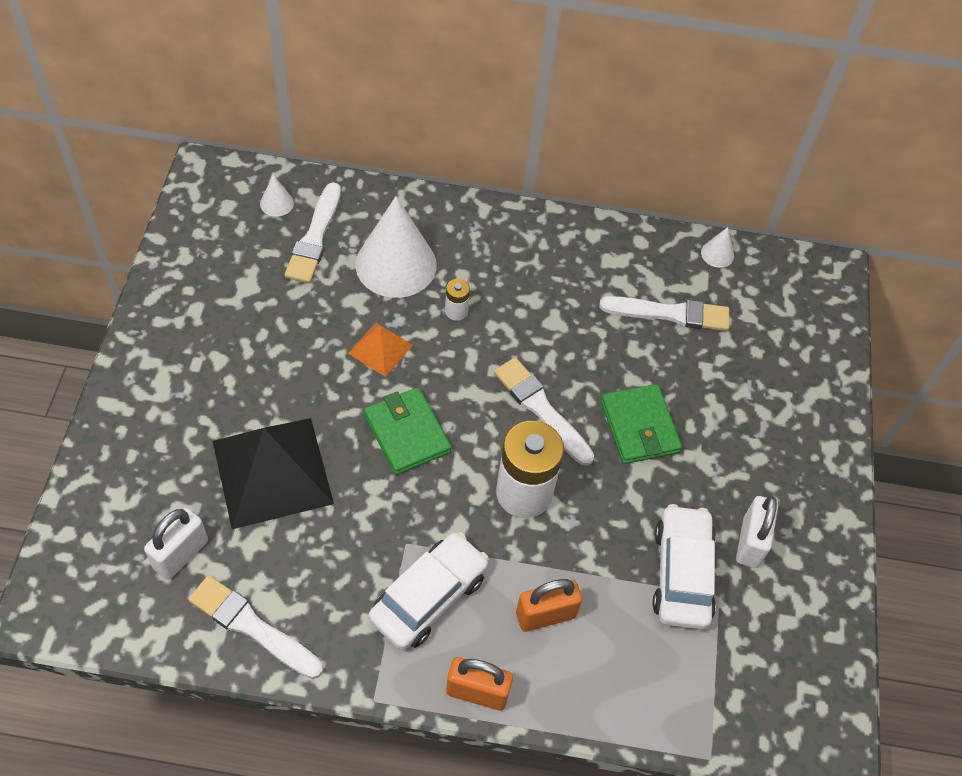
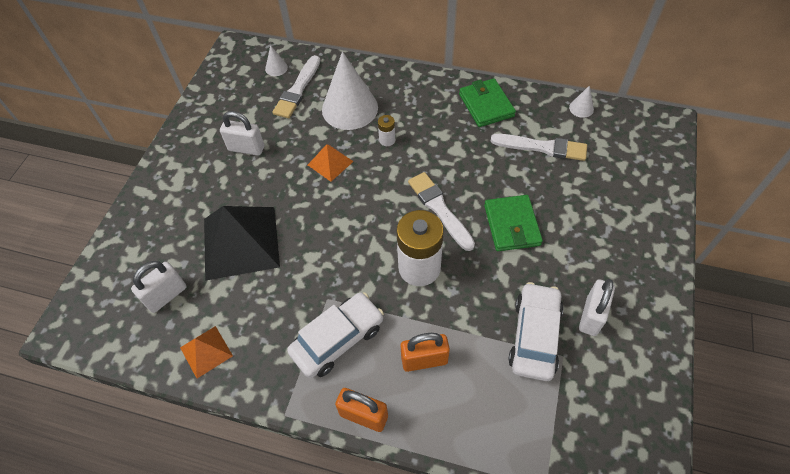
camera: 15 degrees right, 0 degrees up
white brush [188,575,323,679] -> orange pyramid [180,326,233,378]
green wallet [364,387,452,475] -> green wallet moved to [459,78,516,127]
none -> white padlock [220,111,264,156]

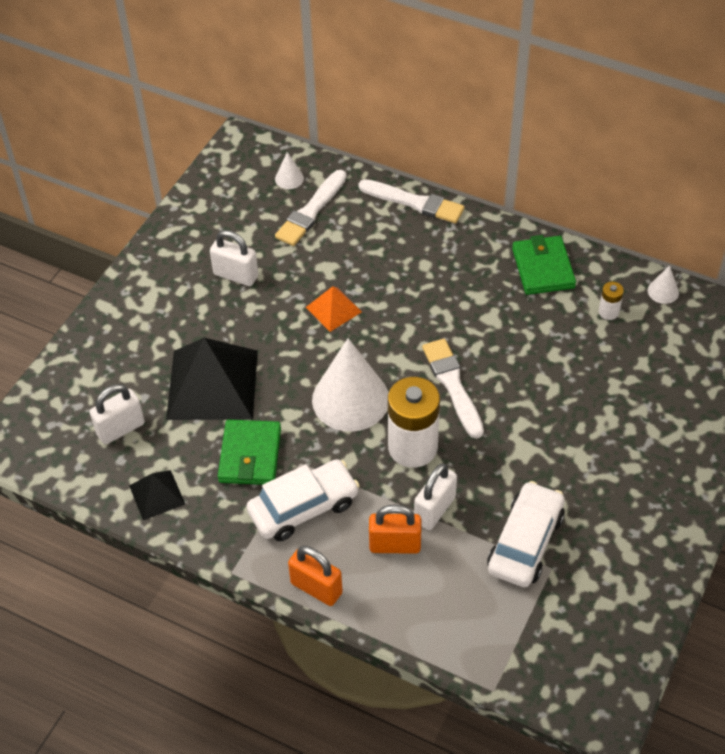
camera: 10 degrees right, 5 degrees down
orange pyramid [180,326,233,378] -> black pyramid [129,470,185,520]
white cone [322,51,378,130] -> white cone moved to [312,338,388,432]
white battery [378,115,395,146] -> white battery moved to [598,281,624,320]
green wallet [484,195,543,251] -> green wallet moved to [218,420,281,485]
white brush [491,134,587,161] -> white brush moved to [359,179,465,223]
white padlock [579,279,615,336] -> white padlock moved to [414,463,457,530]

